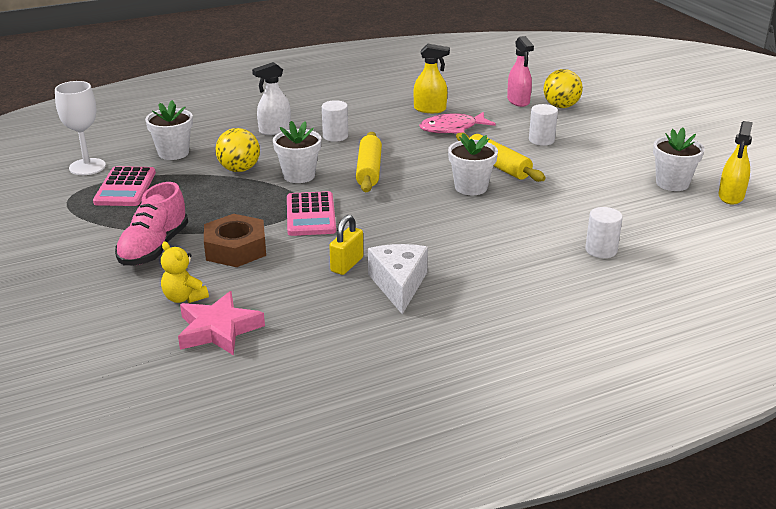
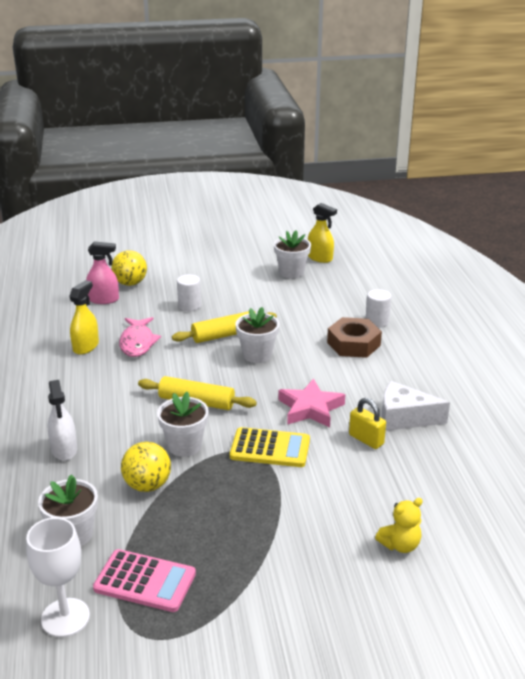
camera: 75 degrees left, 0 degrees up
pink shoe [115,182,188,266] -> none
pink star [178,291,265,355] -> pink star moved to [278,379,345,427]
brown nut [204,214,266,267] -> brown nut moved to [327,317,382,358]
pink calculator [287,191,336,236] -> yellow calculator [230,427,310,467]
white cylinder [322,100,348,142] -> none

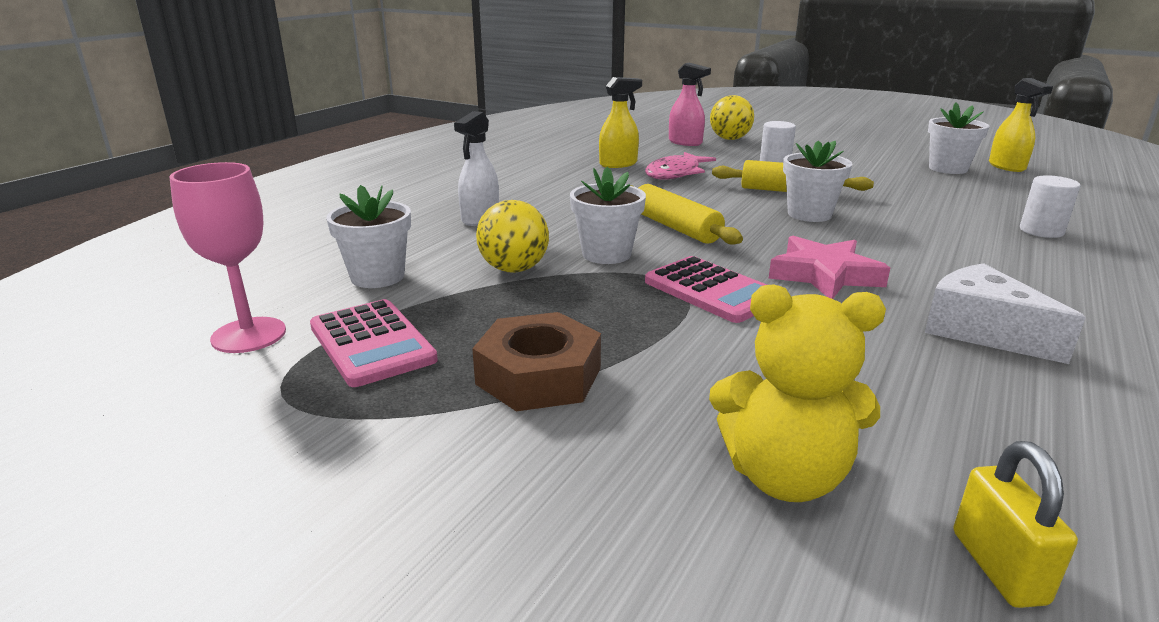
camera: 40 degrees right, 5 degrees down
white goblet [26,517,90,637] -> pink goblet [169,162,286,353]
yellow calculator [230,427,310,467] -> pink calculator [645,256,767,323]
brown nut [327,317,382,358] -> brown nut moved to [472,312,601,412]
yellow padlock [349,398,386,449] -> yellow padlock moved to [954,441,1078,608]
yellow teddy bear [375,498,423,553] -> yellow teddy bear [709,284,886,502], size x1.61

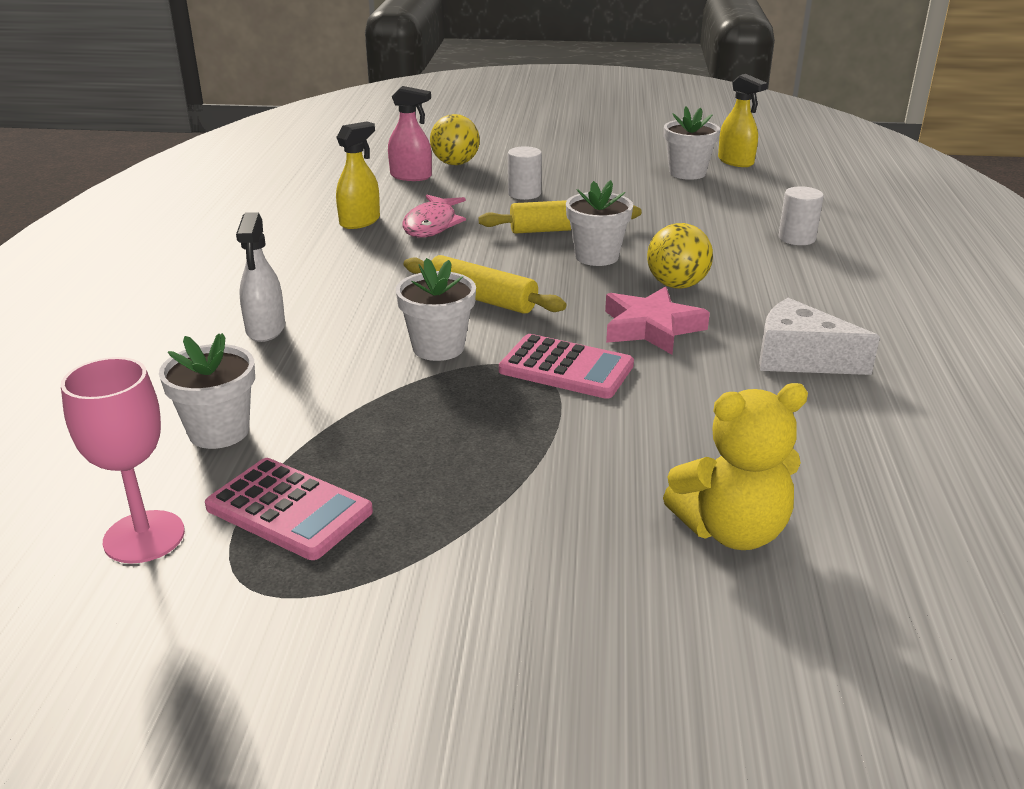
camera: 25 degrees left, 5 degrees up
brown nut [472,312,601,412] -> none
yellow ball [476,200,549,273] -> yellow ball moved to [647,223,713,289]
yellow padlock [954,441,1078,608] -> none

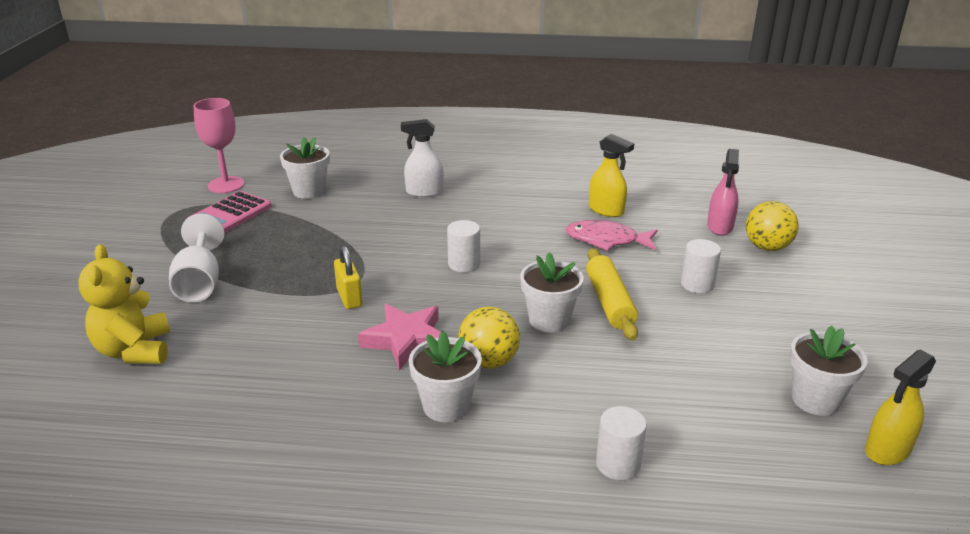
camera: 90 degrees right, 0 degrees up
white flower pot [396,258,476,361] -> white flower pot moved to [409,331,482,422]
yellow rolling pin [404,255,566,314] -> white cylinder [447,220,480,273]
pink calculator [499,334,634,399] -> yellow padlock [334,245,363,309]
white cheese [759,298,880,375] -> none
none -> white goblet [169,214,224,302]

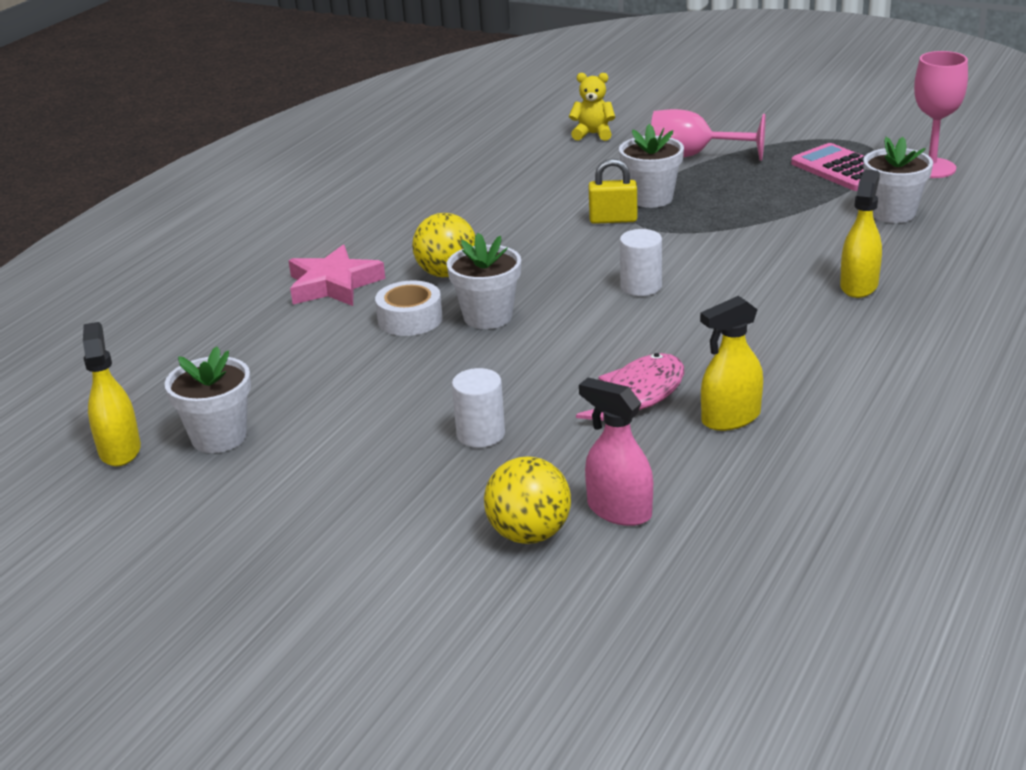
camera: 115 degrees right, 0 degrees up
yellow teddy bear [78,244,170,364] -> yellow teddy bear [569,73,615,141], size x0.62
white goblet [169,214,224,302] -> pink goblet [651,109,766,161]
pink star [358,304,441,370] -> pink star moved to [288,245,385,306]
white spray bottle [401,119,444,197] -> yellow spray bottle [840,169,882,298]
white flower pot [409,331,482,422] -> white flower pot moved to [619,124,684,208]
yellow rolling pin [586,248,638,341] -> none
white cylinder [596,406,647,480] -> none
none -> white tape [375,280,443,336]

